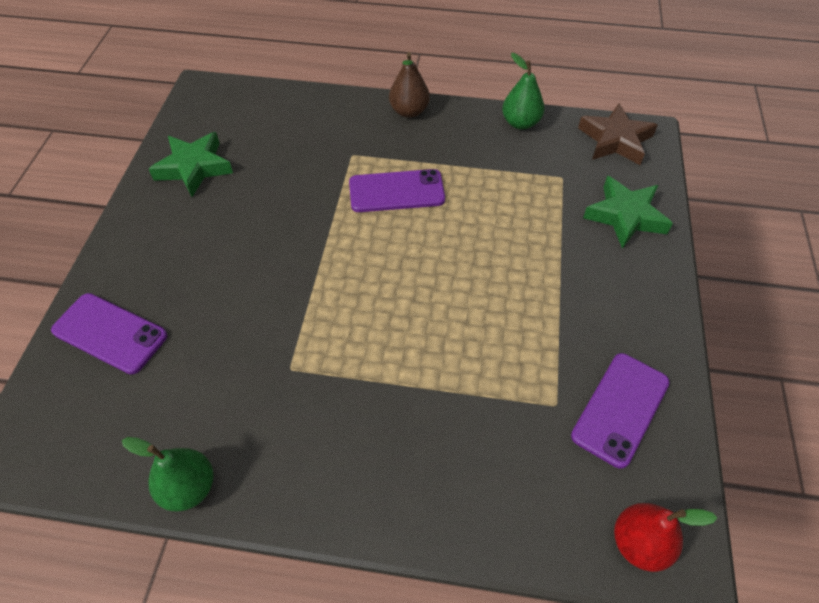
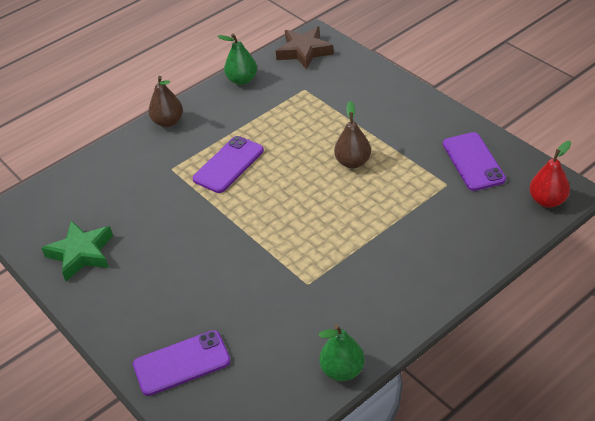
camera: 45 degrees left, 10 degrees down
green star [583,176,673,249] -> none
none -> brown pear [334,101,371,168]

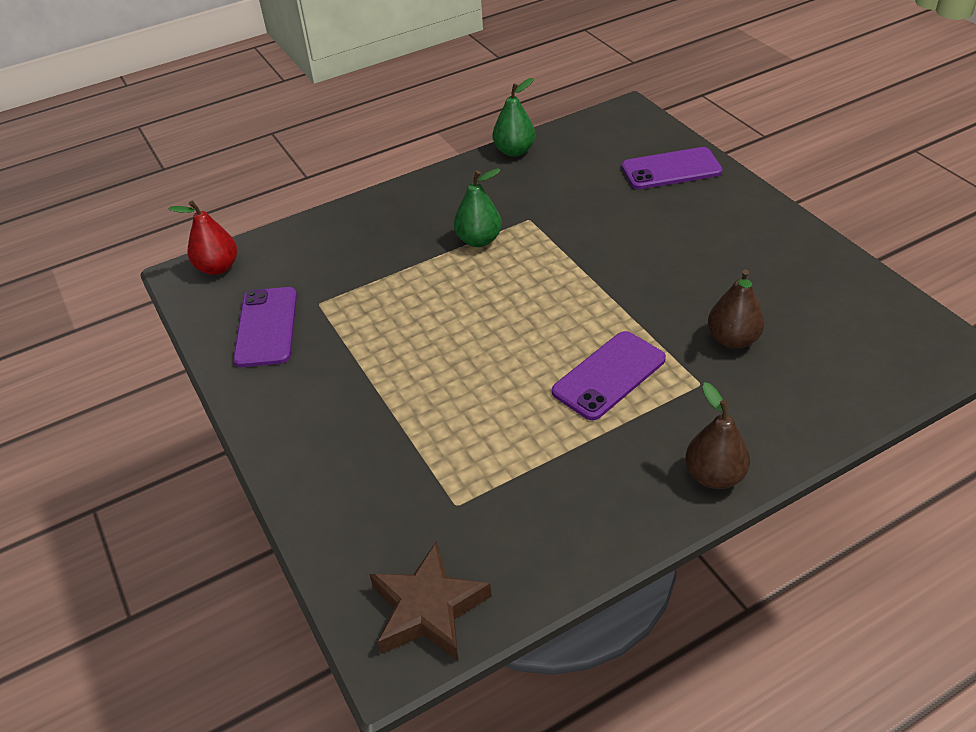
camera: 170 degrees left, 0 degrees up
green star [42,221,113,281] -> none
green pear [218,33,257,85] -> green pear moved to [454,168,502,247]
brown pear [334,101,371,168] -> brown pear moved to [708,269,765,349]

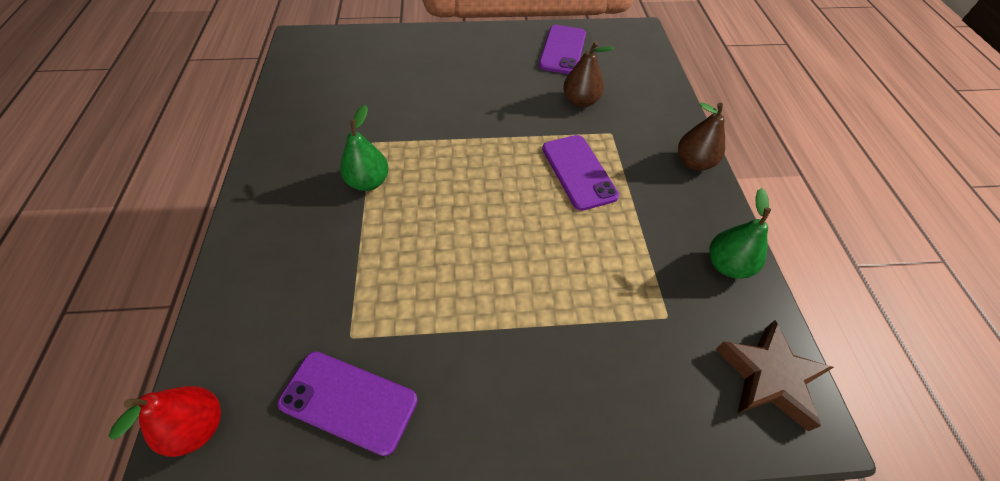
camera: 70 degrees left, 10 degrees up
green pear [492,78,536,157] -> green pear moved to [709,188,771,279]
purple phone [622,147,723,189] -> purple phone moved to [539,25,586,74]

